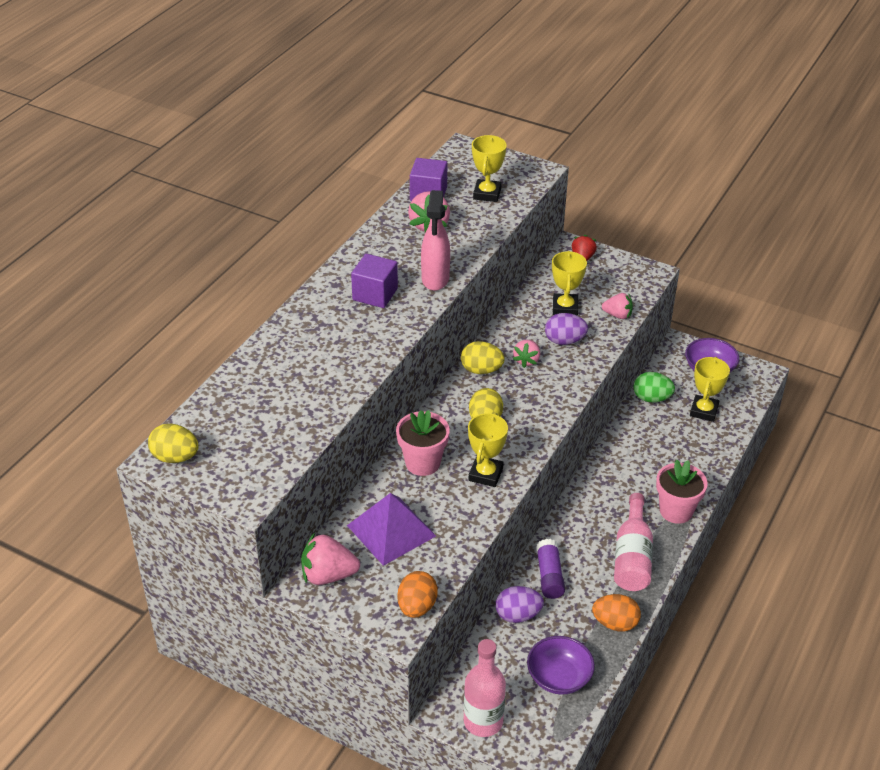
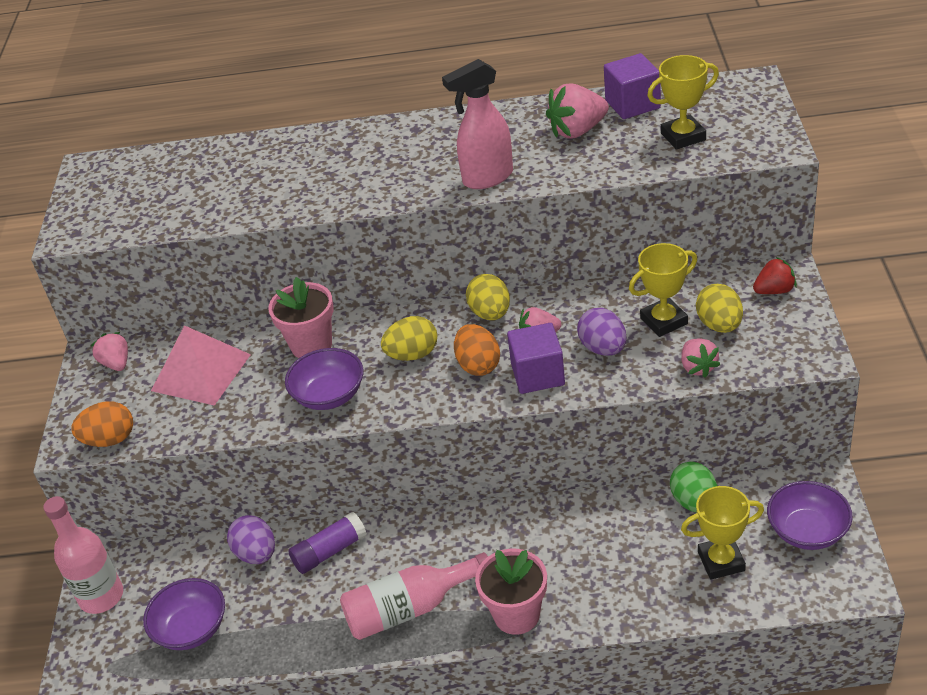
camera: 65 degrees right, 0 degrees up
yellow egg [148,424,199,463] -> yellow egg moved to [696,284,743,333]
pink strawberry [301,533,360,585] -> pink strawberry [90,332,128,371], size x0.65
purple pyramid [347,493,436,566] -> pink pyramid [151,325,251,406]
purple cube [351,254,398,308] -> purple cube moved to [507,323,565,394]
yellow trophy [468,413,508,487] -> purple bowl [285,348,363,410]
orange egg [592,594,641,631] -> orange egg moved to [454,324,500,376]

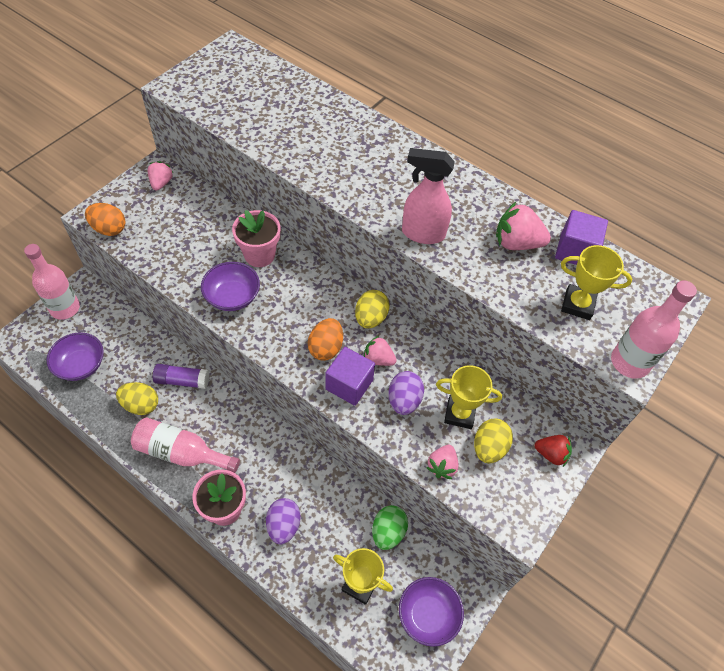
camera: 30 degrees right, 15 degrees up
pink pyramid [151,325,251,406] -> none
purple egg [227,515,275,564] -> purple egg moved to [266,498,301,544]
yellow egg [381,316,437,361] -> yellow egg moved to [116,382,158,415]
none -> pink bottle [611,280,697,379]

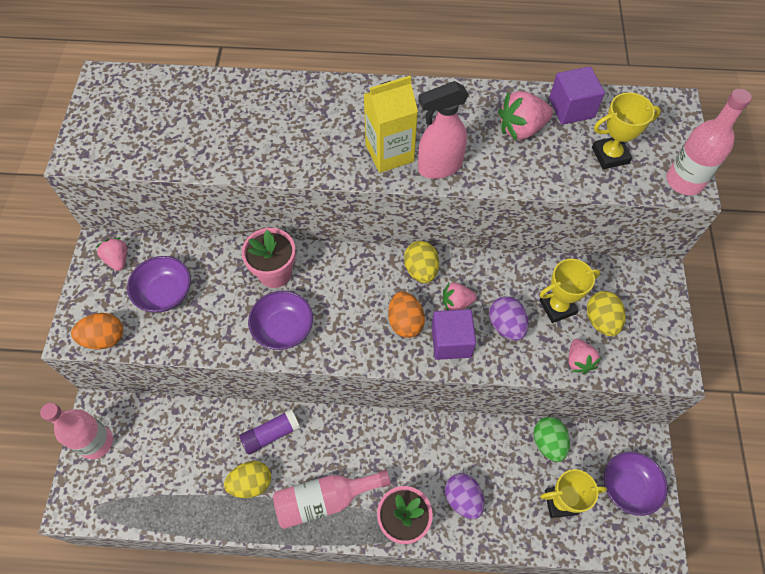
camera: 30 degrees left, 5 degrees up
purple bowl [47,332,104,381] -> purple bowl moved to [127,256,191,313]
red strawberry [535,435,572,467] -> none
none -> yellow carton [364,76,418,173]

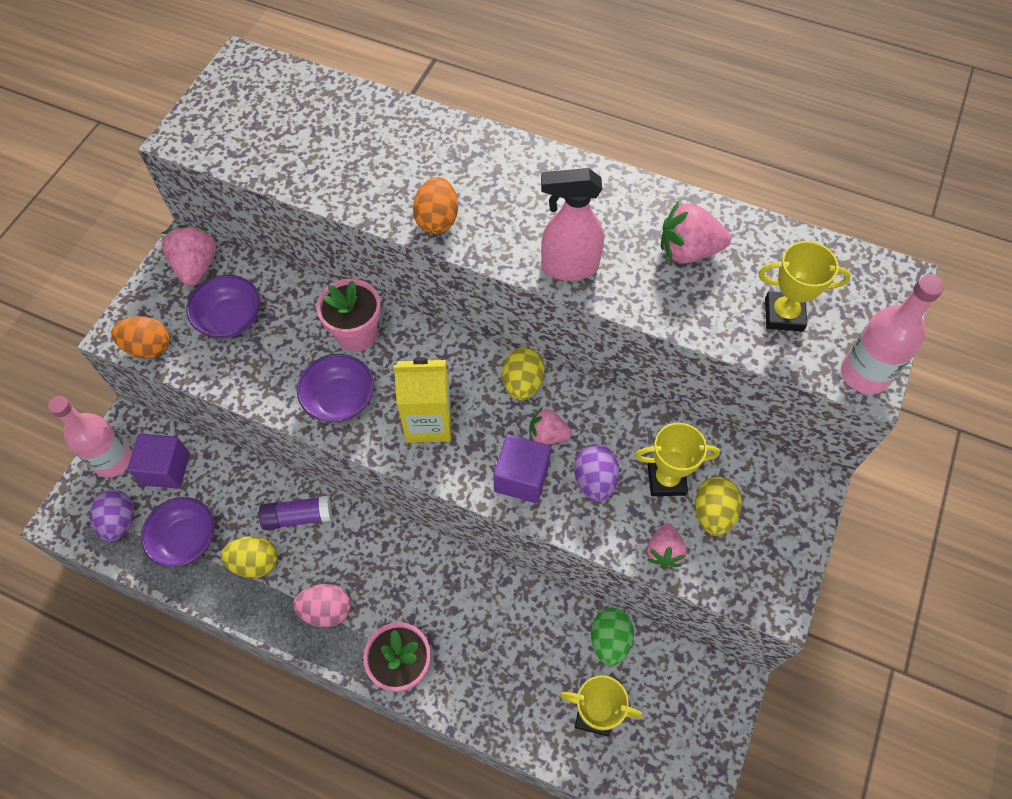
camera: 20 degrees right, 0 degrees up
pink strawberry [95,237,127,271] -> pink strawberry [162,225,216,286], size x1.55
pink bottle [273,470,391,529] -> pink egg [293,584,351,627]
yellow carton [364,76,418,173] -> yellow carton moved to [393,357,451,443]
orange egg [388,291,425,338] -> orange egg moved to [413,177,458,234]
purple egg [445,473,484,519] -> purple egg moved to [90,490,134,542]
purple cube [549,66,605,125] -> purple cube moved to [127,433,190,489]
purple bowl [604,451,668,516] -> purple bowl moved to [141,497,215,567]

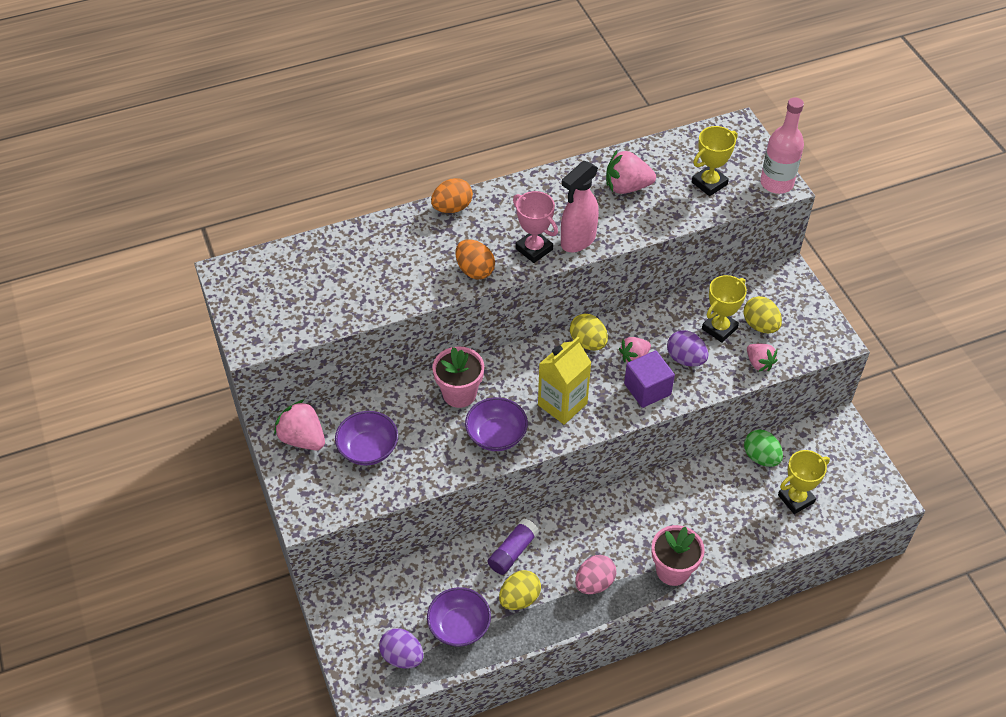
camera: 45 degrees left, 10 degrees down
pink bottle [48,396,132,478] -> none
orange egg [111,316,170,358] -> orange egg moved to [431,178,473,213]
purple cube [127,433,190,489] -> none
pink strawberry [661,201,731,264] -> pink strawberry turned 45 degrees clockwise [606,150,656,194]
none -> pink trophy [513,191,558,263]

